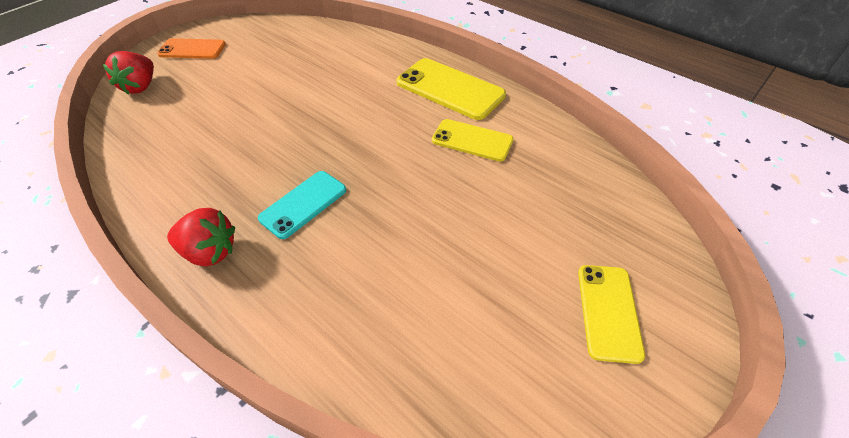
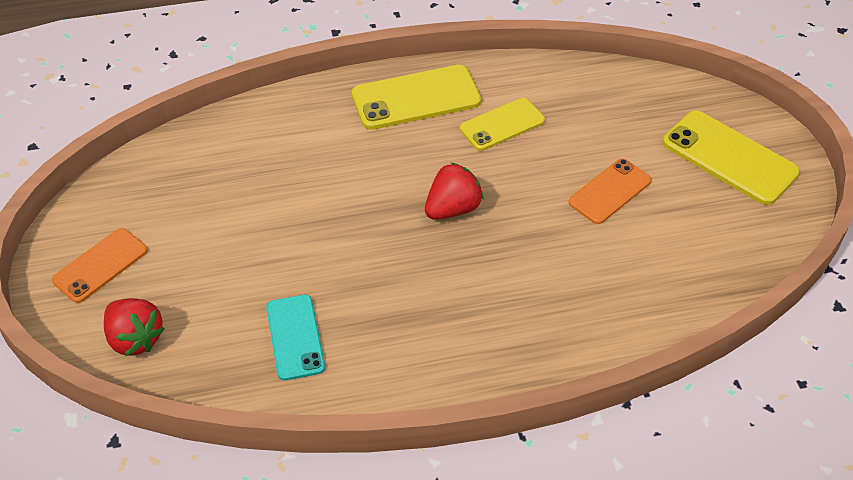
camera: 55 degrees left, 0 degrees up
red strawberry [167,208,235,266] -> red strawberry moved to [425,163,484,220]
turquoise phone [258,171,346,239] -> turquoise phone moved to [266,295,325,380]
yellow phone [578,265,645,364] -> yellow phone [663,110,800,205], size x1.53
none -> orange phone [569,159,652,224]

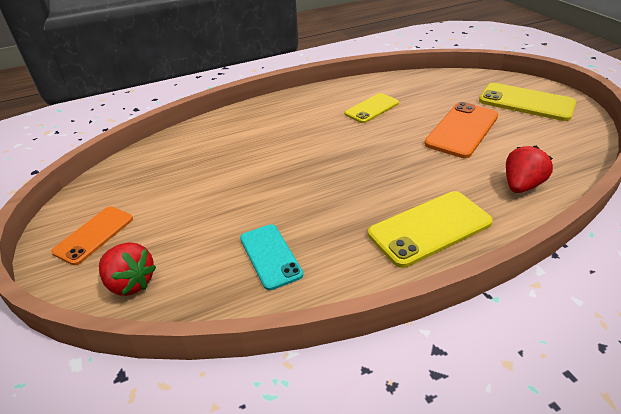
camera: 10 degrees left, 10 degrees down
yellow phone [352,65,481,130] -> yellow phone moved to [368,191,493,268]
red strawberry [425,163,484,220] -> red strawberry moved to [506,146,553,193]
orange phone [569,159,652,224] -> orange phone [424,102,498,158], size x1.53

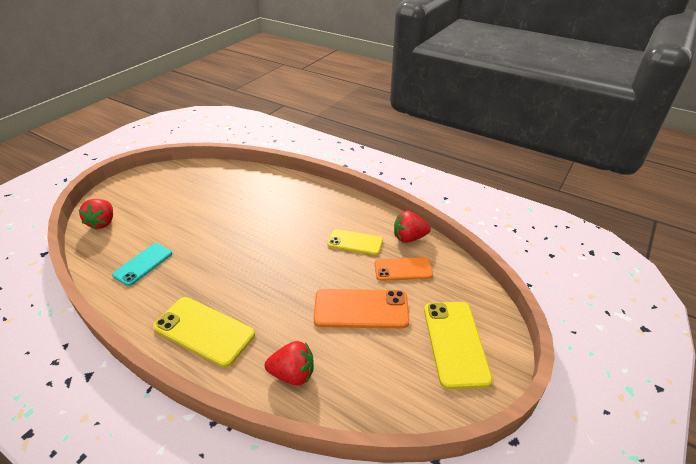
camera: 55 degrees right, 0 degrees up
orange phone [52,207,133,265] -> orange phone moved to [375,257,433,281]
none -> red strawberry [394,211,431,243]

